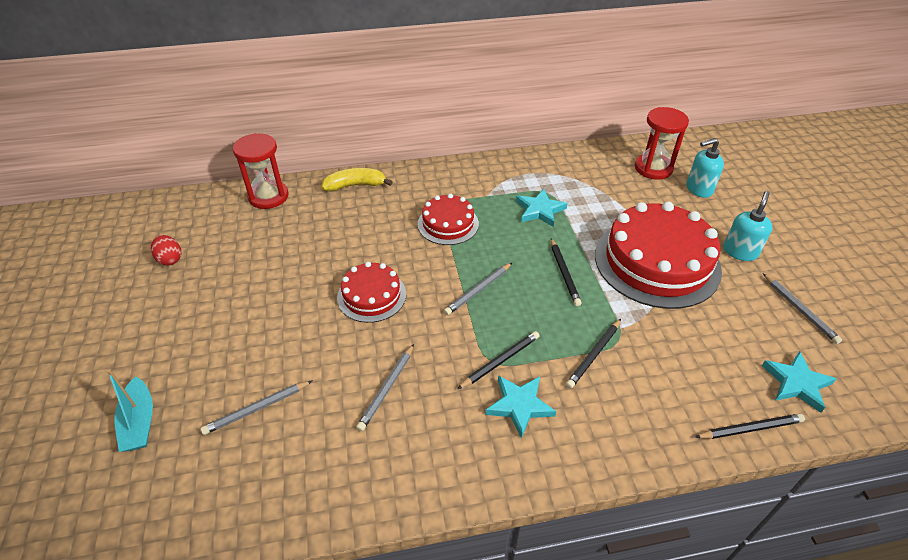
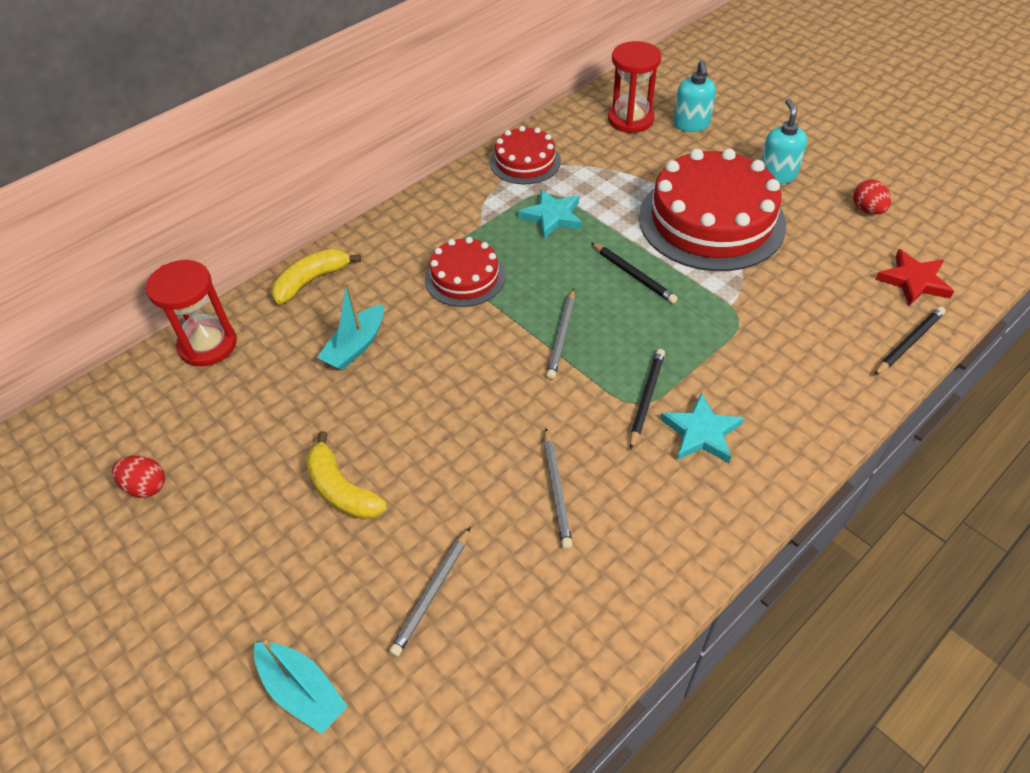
camera: 30 degrees left, 5 degrees up
red cake [337,262,406,323] -> red cake moved to [490,126,561,184]
black pencil [566,319,621,389] -> none
turquoise soap dispenser [687,138,724,198] -> turquoise soap dispenser turned 45 degrees counterclockwise [673,60,716,132]
turquoise star [762,351,836,413] -> red star [876,249,954,306]
grey pencil [763,273,842,344] -> red egg [853,179,891,215]
none -> yellow banana [306,431,387,519]
none -> turquoise boat [317,282,384,370]

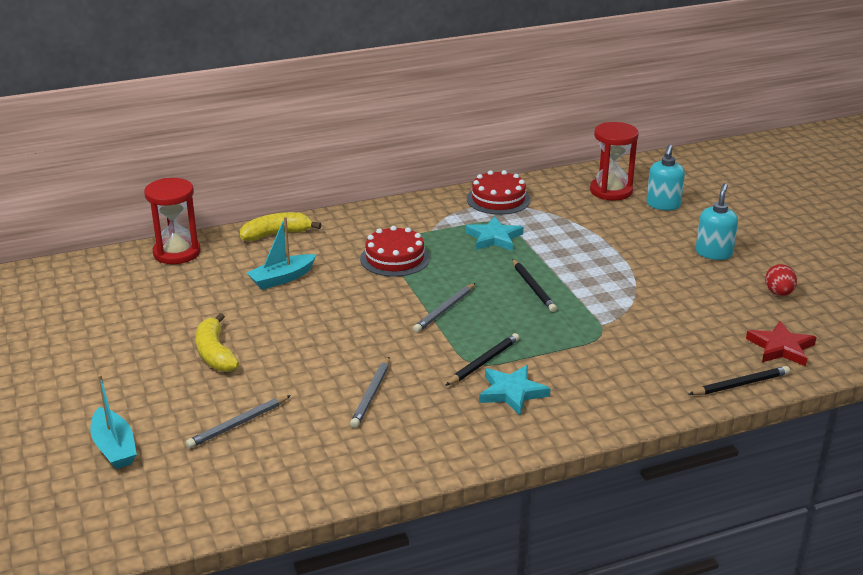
camera: 20 degrees right, 20 degrees down
red egg [112,456,165,498] -> none
red cake [639,148,786,271] -> none

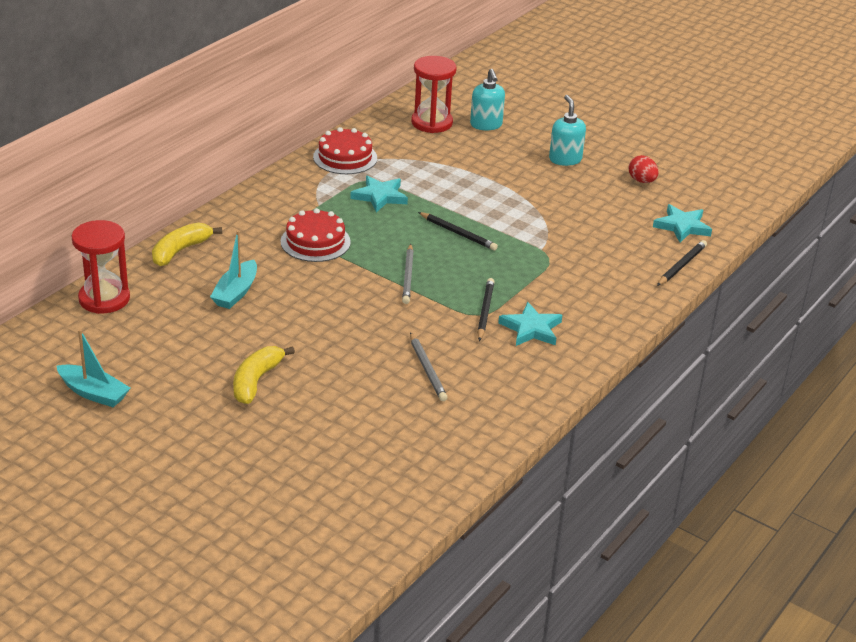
camera: 35 degrees left, 5 degrees up
turquoise boat [90,374,137,469] -> turquoise boat moved to [56,329,130,407]
grey pencil [186,395,291,448] -> none
yellow banana [196,313,239,372] -> yellow banana turned 75 degrees clockwise [233,346,295,404]
red star [746,321,817,366] -> turquoise star [653,204,712,243]

